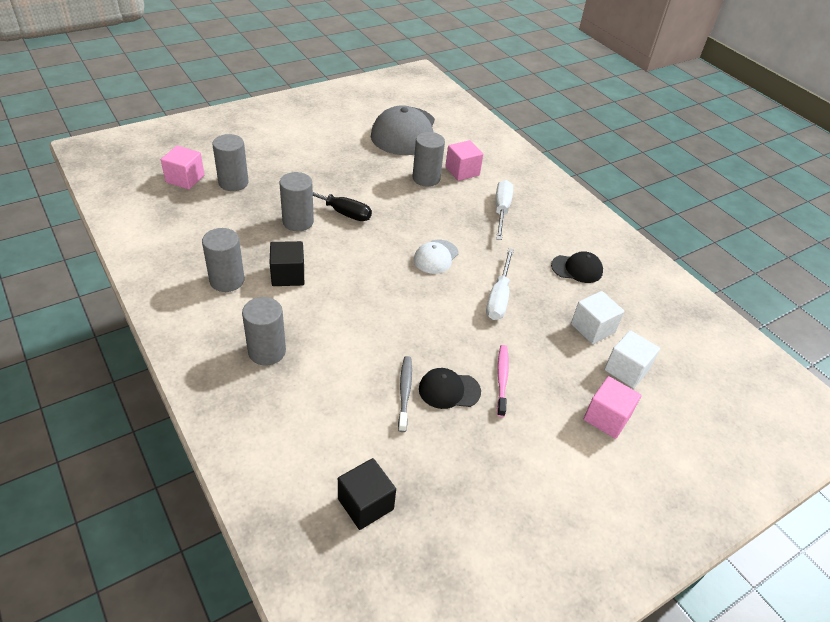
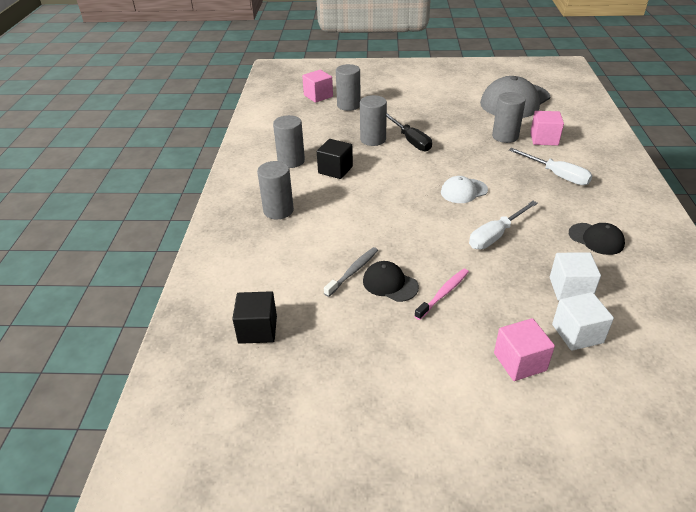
camera: 40 degrees right, 5 degrees down
white screwdriver [495,180,513,240] -> white screwdriver turned 90 degrees clockwise [509,148,593,185]

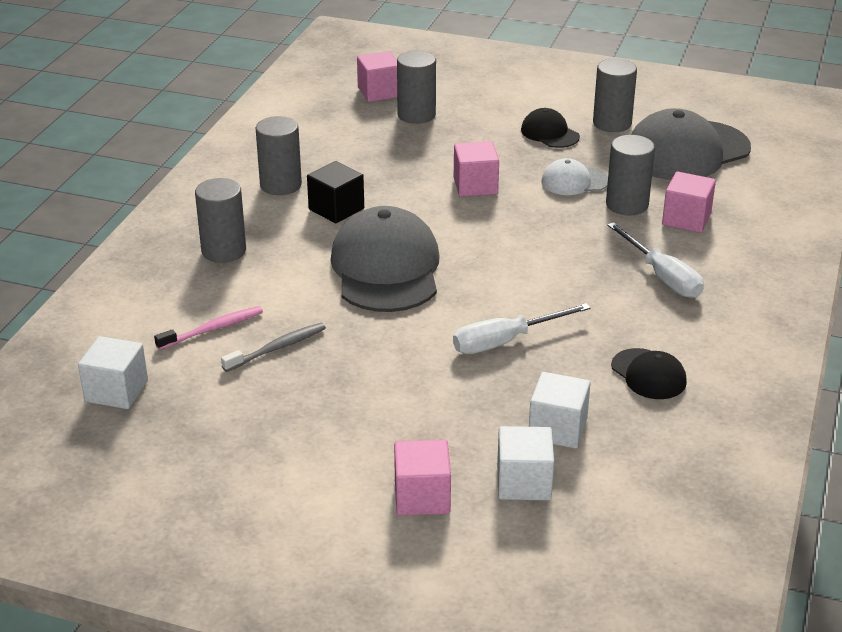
camera: 15 degrees right, 5 degrees down
black cube [232,291,277,344] -> white cube [78,336,148,409]
grey cylinder [360,95,387,146] -> grey cylinder moved to [593,59,637,132]
black cap [363,261,419,302] -> black cap moved to [521,108,580,148]
black screwdriver [387,113,432,152] -> pink cube [454,141,499,197]
pink toothbrush [414,269,469,320] -> pink toothbrush moved to [154,306,263,350]
white cap [441,176,488,203] -> white cap moved to [541,158,608,195]
none -> grey cap [330,206,440,312]

